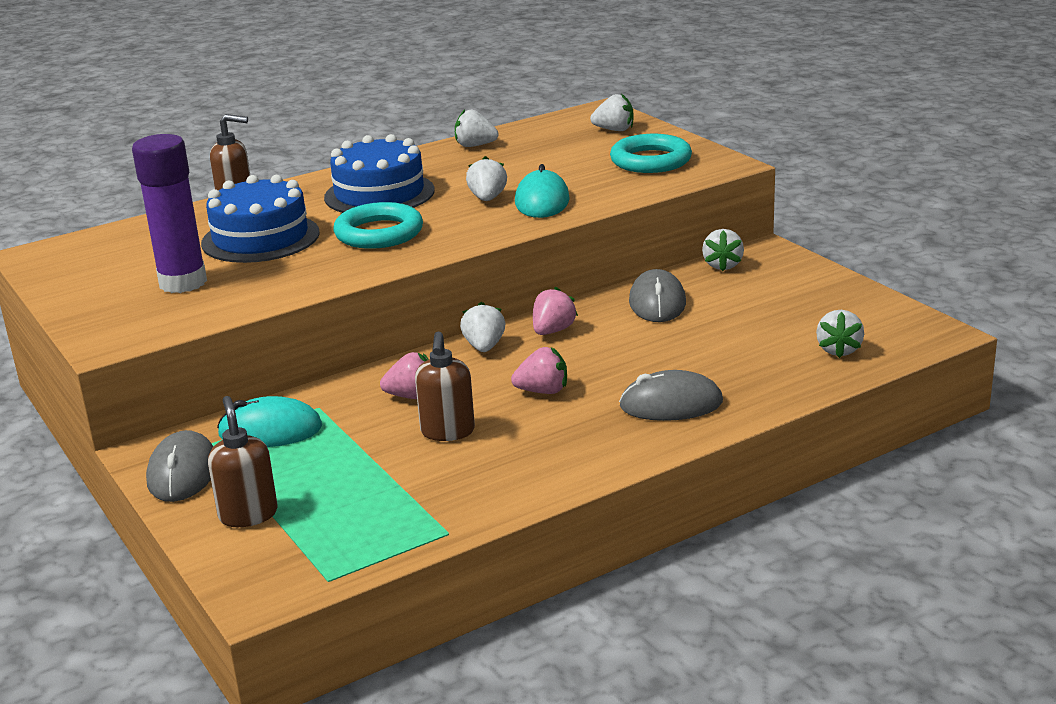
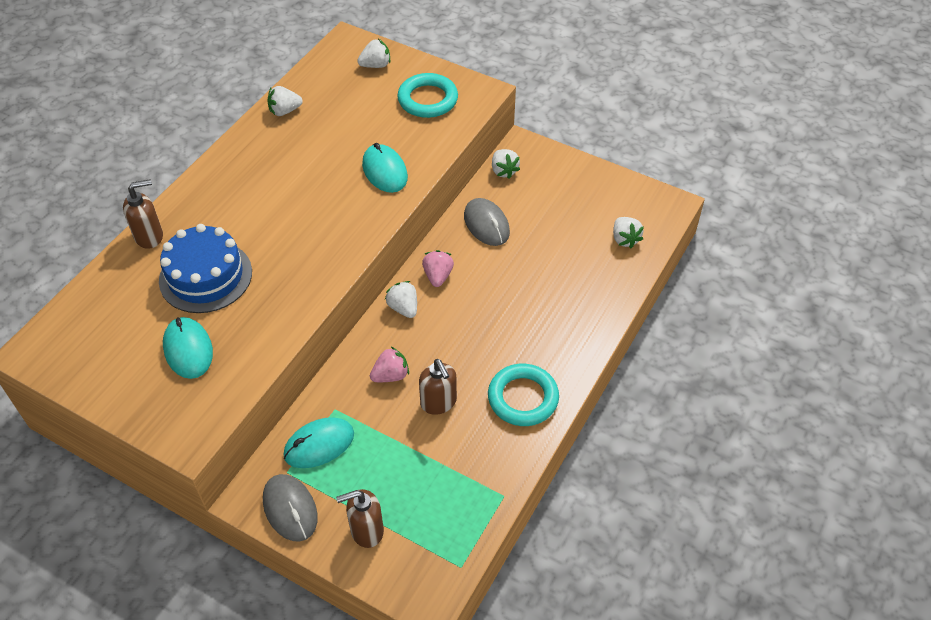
camera: 30 degrees left, 25 degrees up
purple glue stick [132,134,207,293] -> turquoise mouse [163,317,213,379]
brown soap dispenser [208,396,278,527] -> brown soap dispenser turned 60 degrees counterclockwise [336,489,384,548]
blue cake [324,134,435,213] -> none
turquoise ring [333,202,423,249] -> turquoise ring moved to [488,364,559,426]
white strawberry [466,156,507,201] -> none
pink strawberry [511,347,567,394] -> none
grey mouse [619,370,723,421] -> none

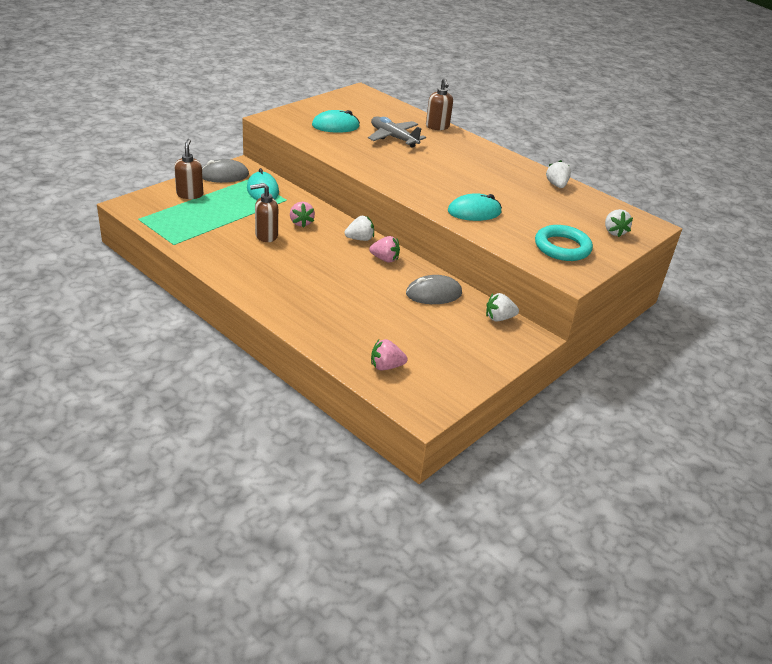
camera: 100 degrees right, 15 degrees down
blue cake [159,224,252,313] -> grey plane [368,117,426,148]
turquoise ring [488,364,559,426] -> none
white strawberry [613,217,644,248] -> pink strawberry [371,339,407,370]

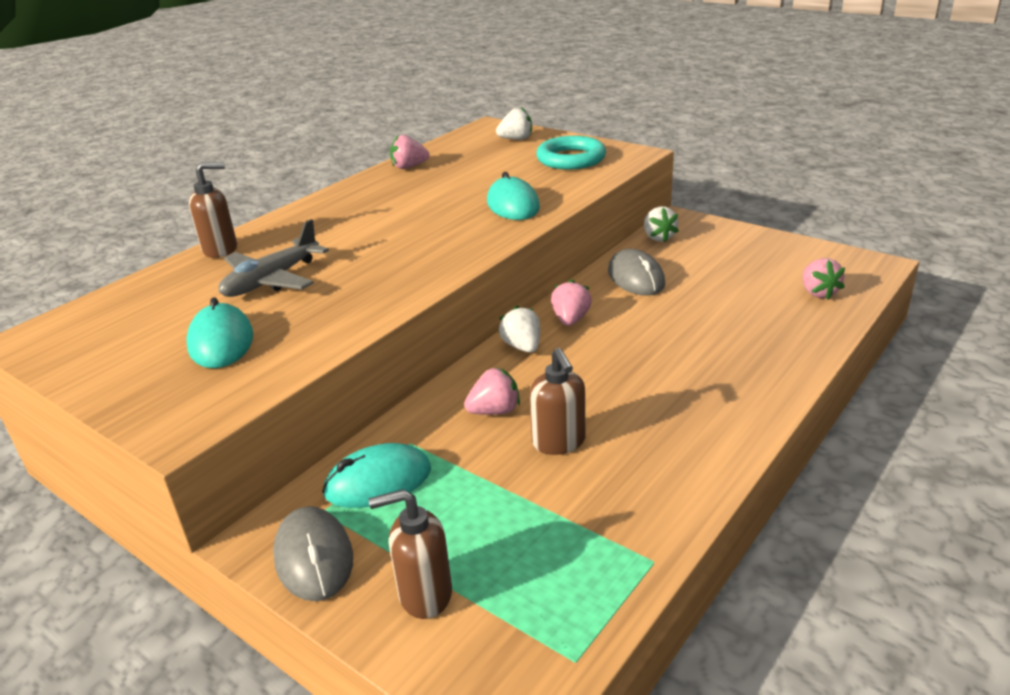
camera: 90 degrees left, 5 degrees down
white strawberry [546,160,571,188] -> pink strawberry [390,135,430,169]

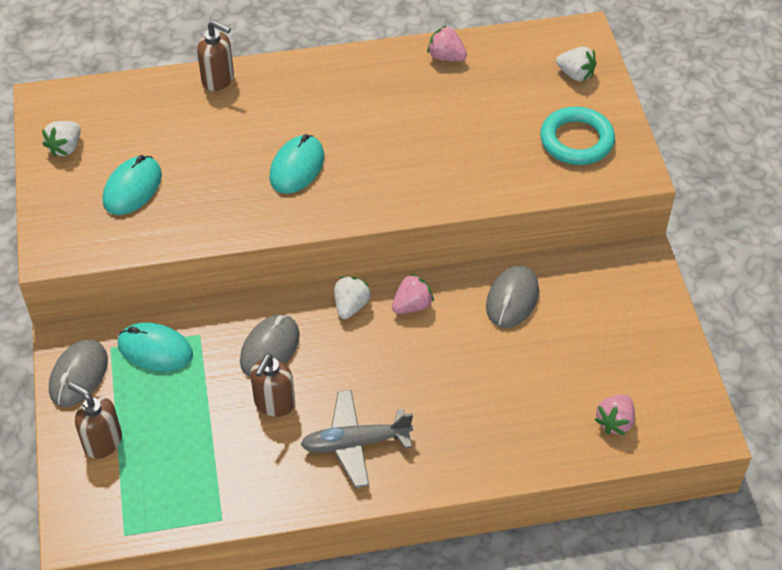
camera: 40 degrees right, 20 degrees up
grey plane [219,219,329,297] -> grey plane moved to [300,390,413,488]
pink strawberry [464,367,520,415] -> grey mouse [240,314,300,377]
turquoise mouse [487,172,540,220] -> turquoise mouse moved to [270,134,324,194]
white strawberry [644,206,679,242] -> white strawberry moved to [42,121,81,157]

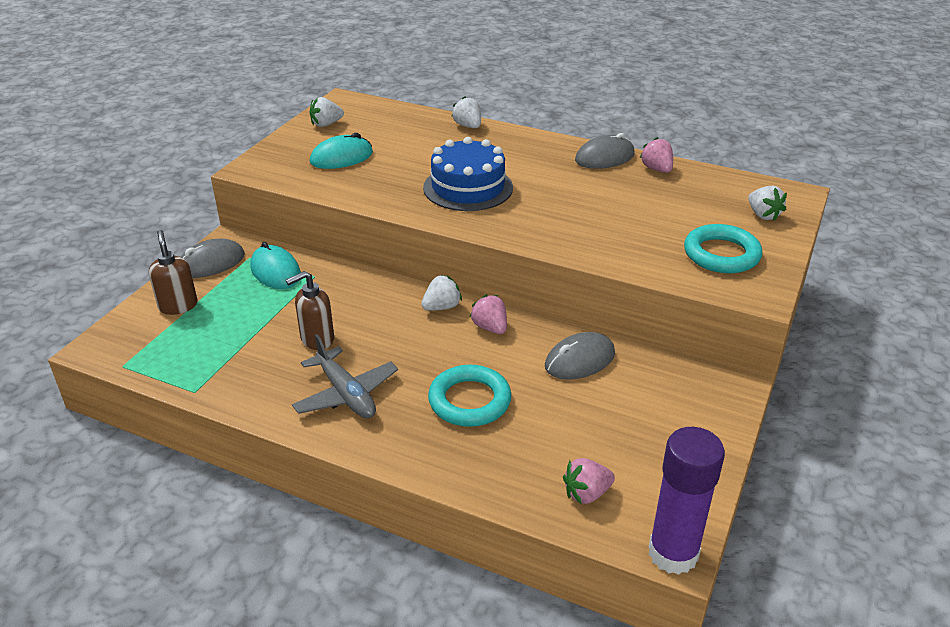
camera: 35 degrees right, 15 degrees down
brown soap dispenser [197,20,234,91] -> white strawberry [451,96,481,128]
grey mouse [240,314,300,377] -> grey mouse moved to [575,133,635,169]
turquoise mouse [270,134,324,194] -> blue cake [423,137,513,211]
grey plane [300,390,413,488] -> grey plane turned 150 degrees counterclockwise [292,334,398,418]
pink strawberry [392,273,434,314] -> pink strawberry turned 120 degrees counterclockwise [470,294,507,334]
none -> turquoise ring [428,365,511,427]
none -> purple glue stick [649,427,725,575]

